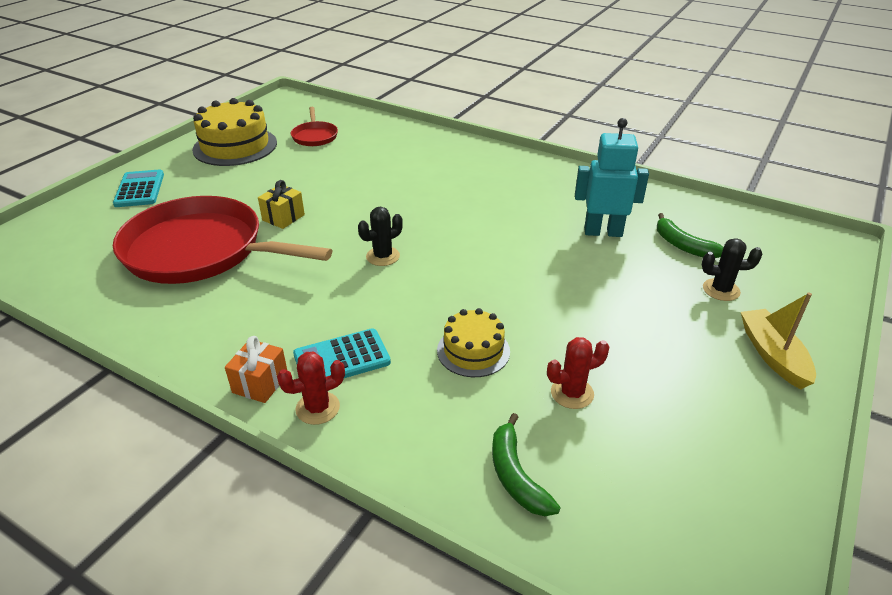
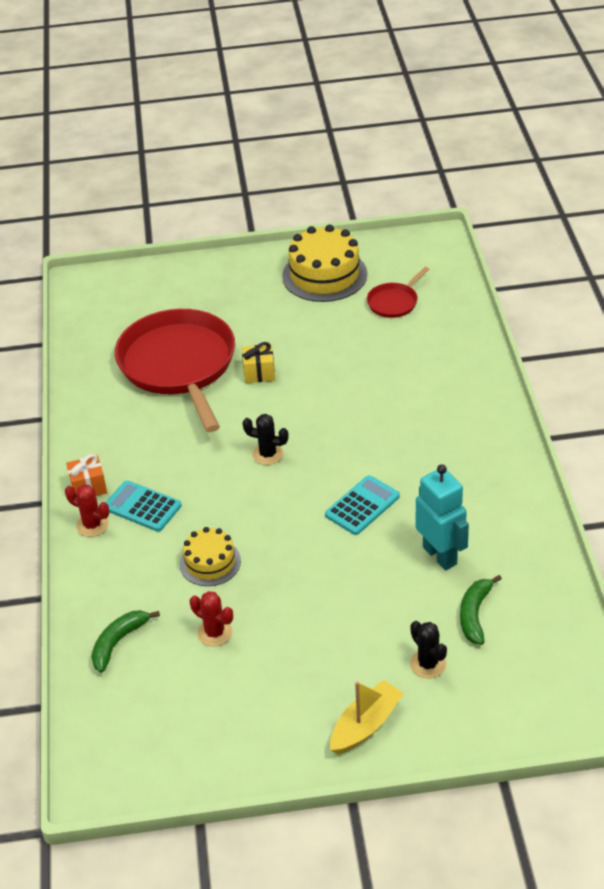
camera: 55 degrees right, 5 degrees up
turquoise calculator [113,169,164,207] -> turquoise calculator moved to [325,475,400,535]

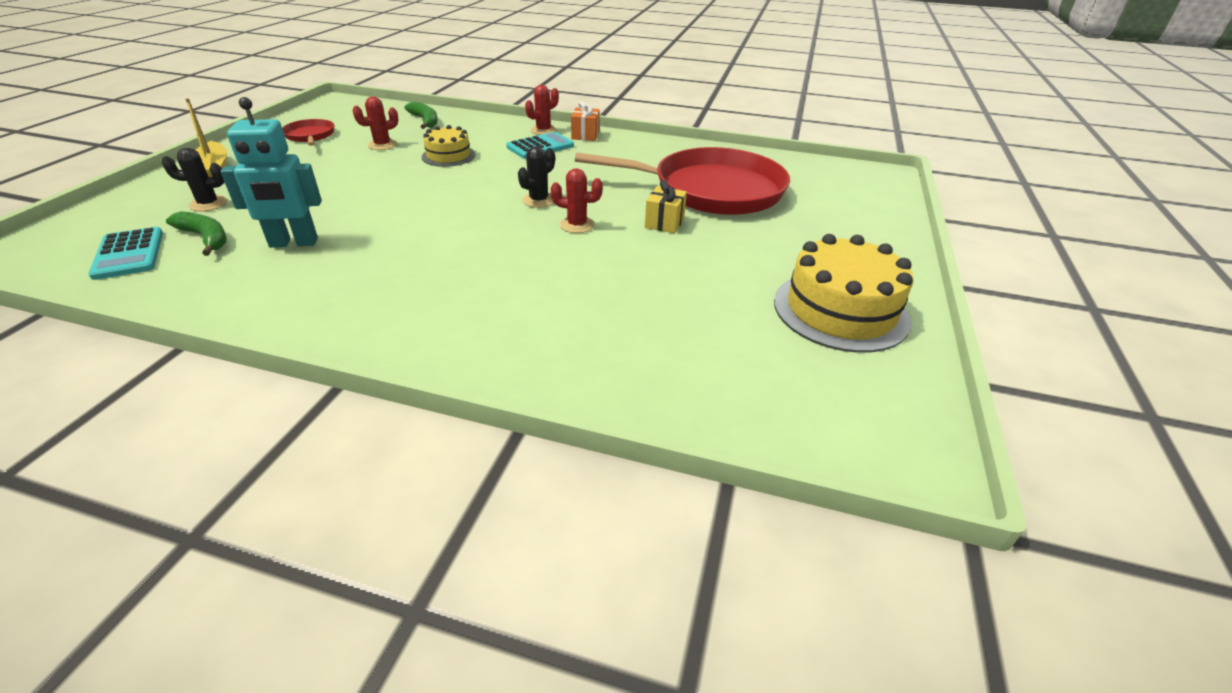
camera: 110 degrees right, 5 degrees down
turquoise calculator [325,475,400,535] -> turquoise calculator moved to [88,227,163,280]
red pan [367,267,429,318] -> red pan moved to [282,119,334,146]
none -> red cactus [551,168,603,233]

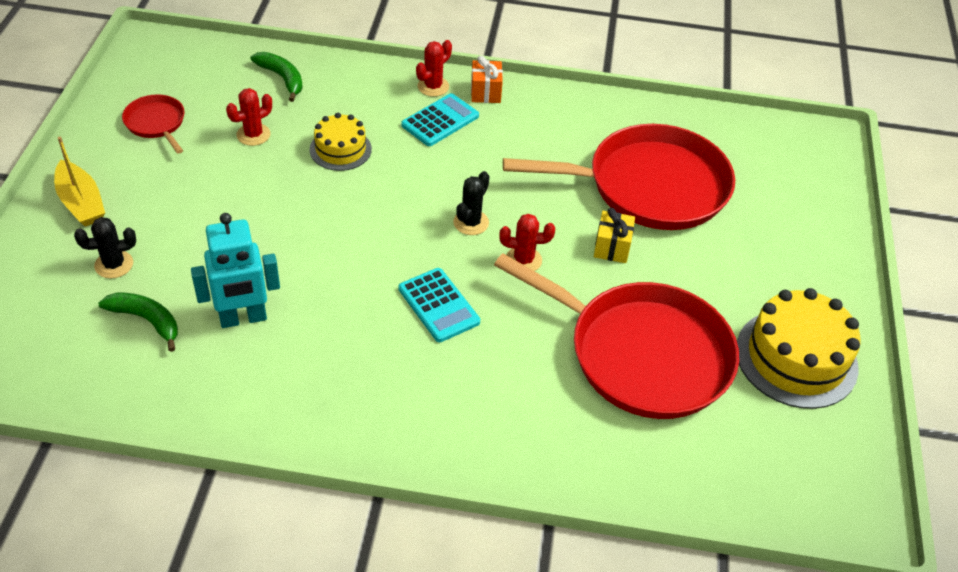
camera: 10 degrees left, 10 degrees up
turquoise calculator [88,227,163,280] -> turquoise calculator moved to [399,268,480,342]
none -> red pan [494,253,739,419]

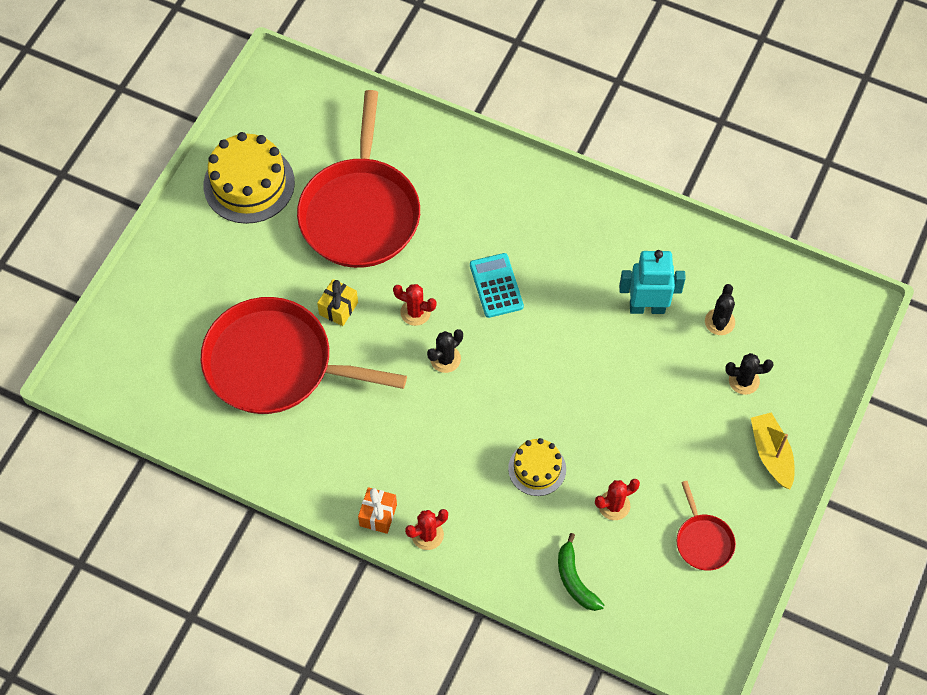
camera: 160 degrees left, 15 degrees up
green banana [98,292,178,352] -> black cactus [705,284,735,335]
turquoise calculator [401,93,479,146] -> none
red pan [494,253,739,419] -> red pan turned 135 degrees counterclockwise [297,90,420,268]

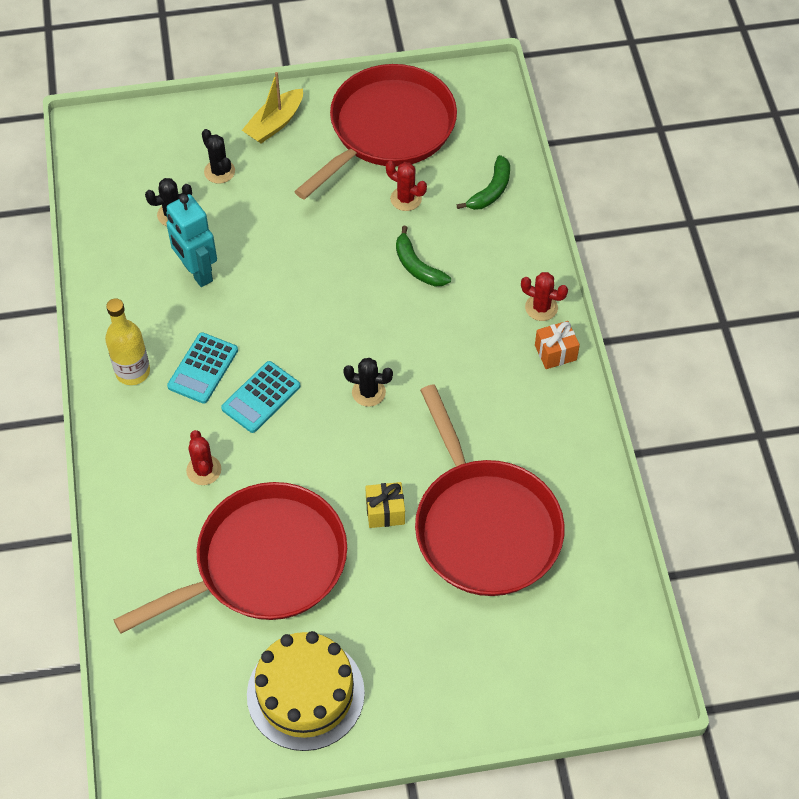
camera: 125 degrees left, 5 degrees down
red cactus [393,284,437,326] -> red cactus moved to [186,430,221,485]
yellow cake [508,438,566,496] -> green banana [396,226,451,286]
red pan [676,481,736,571] -> red pan [294,64,457,200], size x2.29
none -> yellow bottle [105,298,150,385]
none -> turquoise calculator [167,332,238,404]

